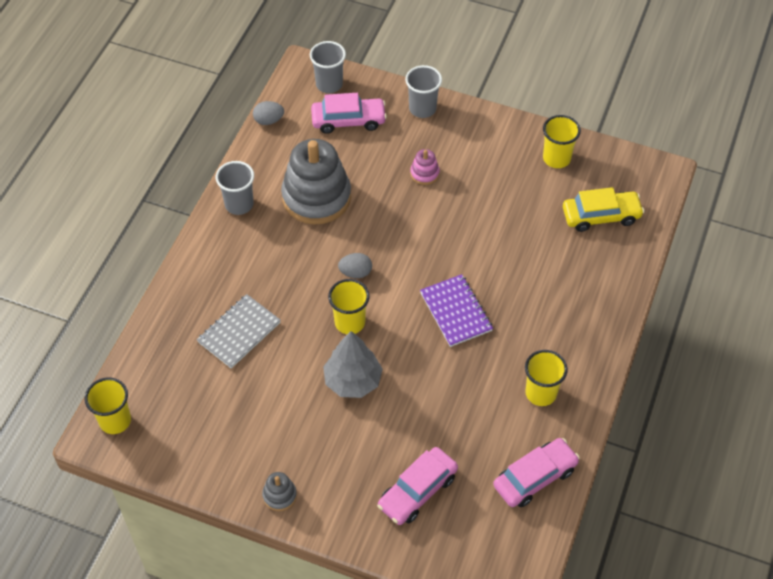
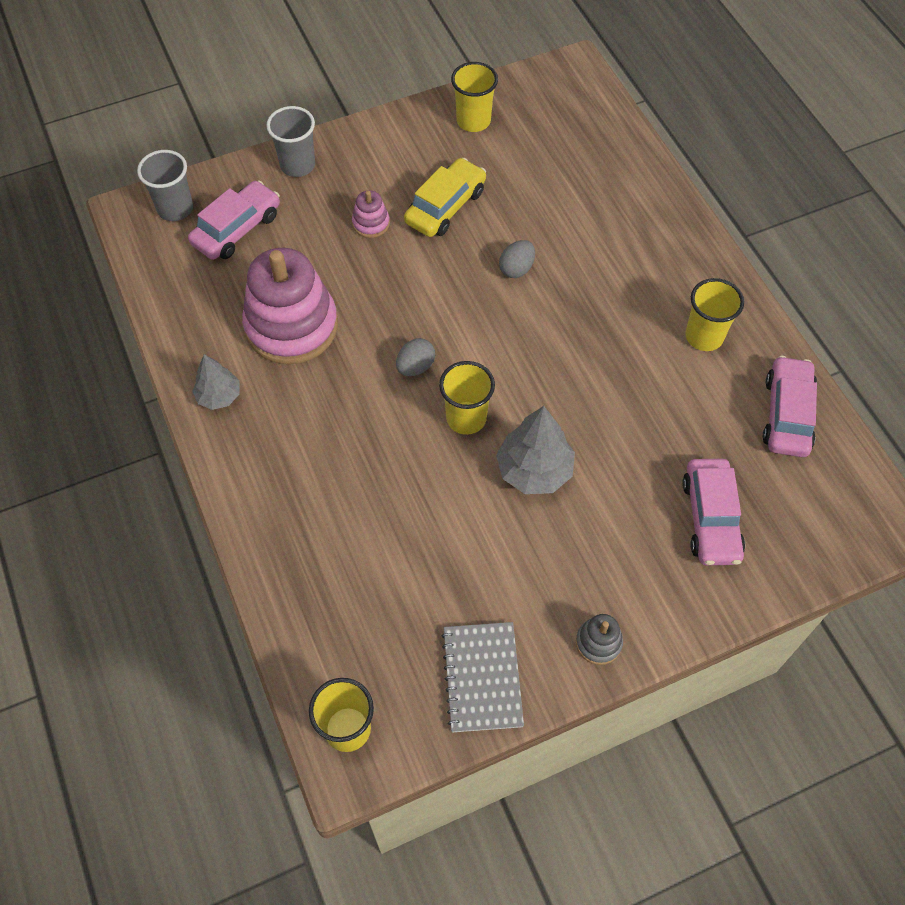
camera: 45 degrees left, 5 degrees up
grey notebook [197,294,281,368] -> grey notebook moved to [442,622,524,732]
grey cup [216,161,254,215] -> grey tree [192,354,239,410]
grey egg [253,101,284,125] -> grey egg moved to [499,240,535,278]
grey stacking toy [281,139,351,225] -> pink stacking toy [242,248,338,364]
purple notebook [420,274,493,347] -> none
yellow car [563,187,644,232] -> yellow car moved to [404,158,486,237]

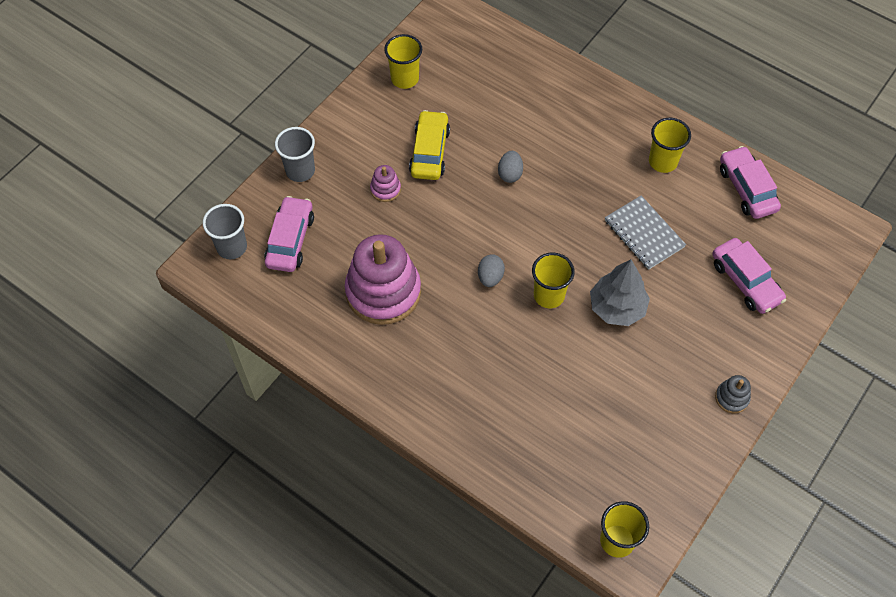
camera: 30 degrees left, 0 degrees up
grey tree [192,354,239,410] -> none
grey notebook [442,622,524,732] -> grey notebook moved to [605,195,686,270]

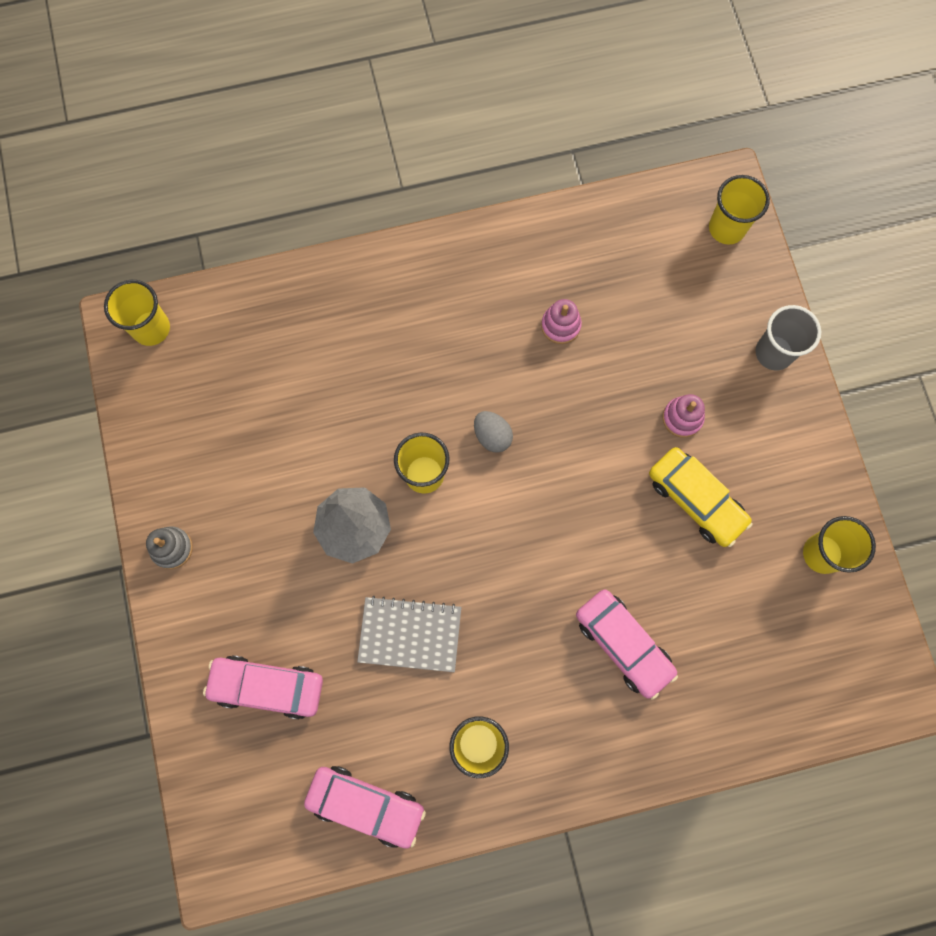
camera: 130 degrees right, 15 degrees up
grey cup [203,204,247,259] -> yellow cup [709,175,770,245]
pink car [264,196,314,272] -> pink car moved to [576,589,678,700]
pink stacking toy [345,234,421,325] -> pink stacking toy [541,299,582,344], size x0.43
grey egg [498,151,523,183] -> none

